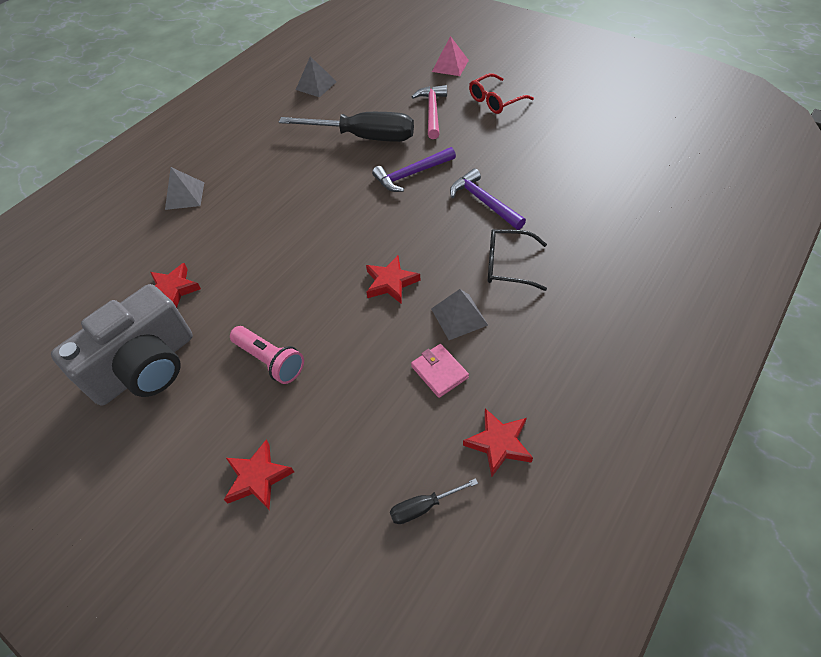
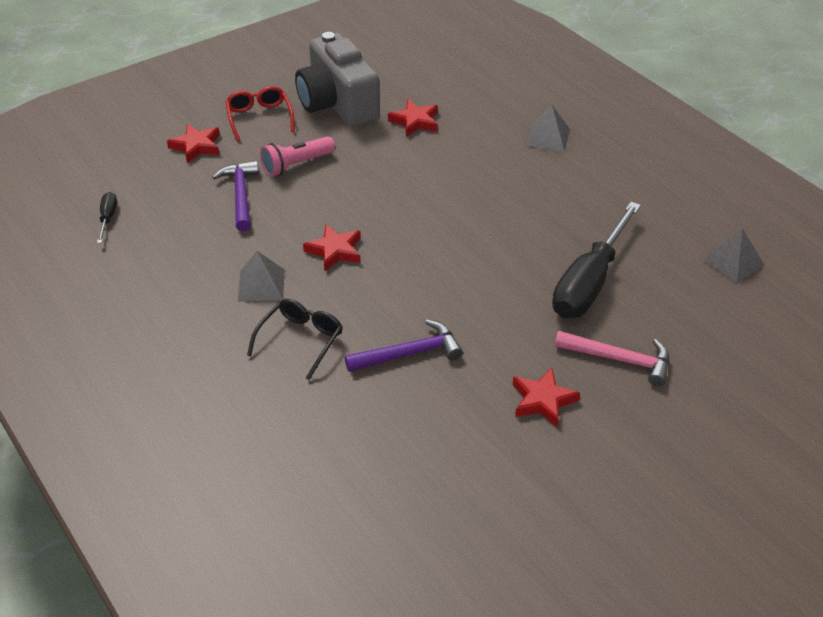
camera: 105 degrees right, 10 degrees down
purple hammer [372,147,456,192] -> purple hammer moved to [212,161,259,231]
pink wallet [411,344,469,398] -> none
pink pyramid [432,36,469,76] -> none
red star [463,408,533,477] -> red star moved to [513,368,580,427]
red glasses [469,73,534,114] -> red glasses moved to [225,86,295,142]

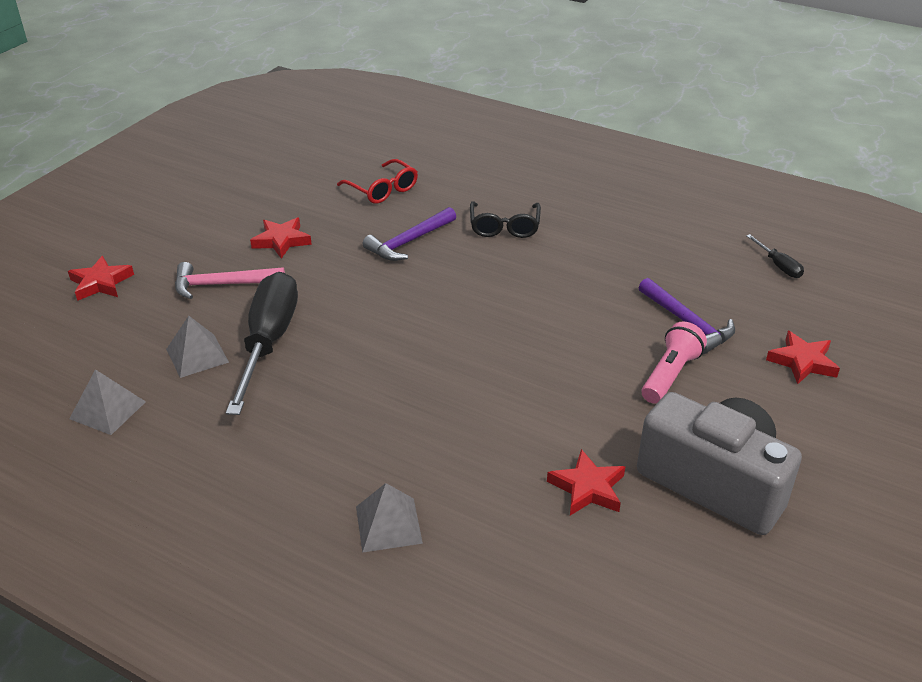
camera: 155 degrees right, 5 degrees down
red glasses [225,86,295,142] -> red glasses moved to [337,159,418,204]
grey pyramid [238,251,285,302] -> grey pyramid moved to [166,316,229,378]
red star [303,224,361,271] -> red star moved to [68,256,134,301]

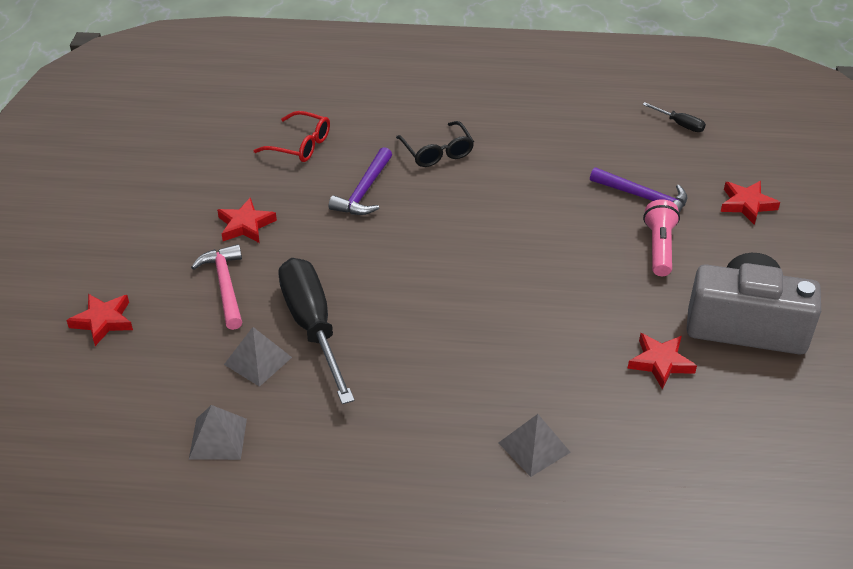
camera: 25 degrees left, 5 degrees up
pink hammer [175,262,285,299] -> pink hammer turned 105 degrees clockwise [191,244,242,330]

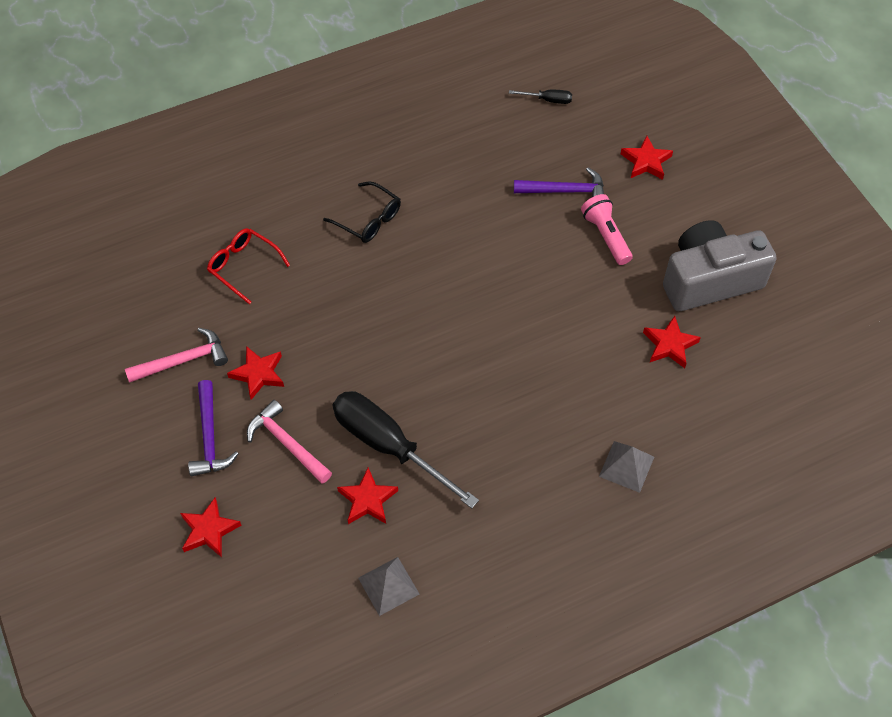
camera: 30 degrees left, 15 degrees up
grey pyramid [224,327,292,387] -> red star [337,468,398,524]
red glasses [253,111,330,162] -> red glasses turned 135 degrees counterclockwise [207,228,290,304]
purple hammer [329,147,392,215] -> purple hammer moved to [188,380,239,476]
none -> pink hammer [125,328,228,383]

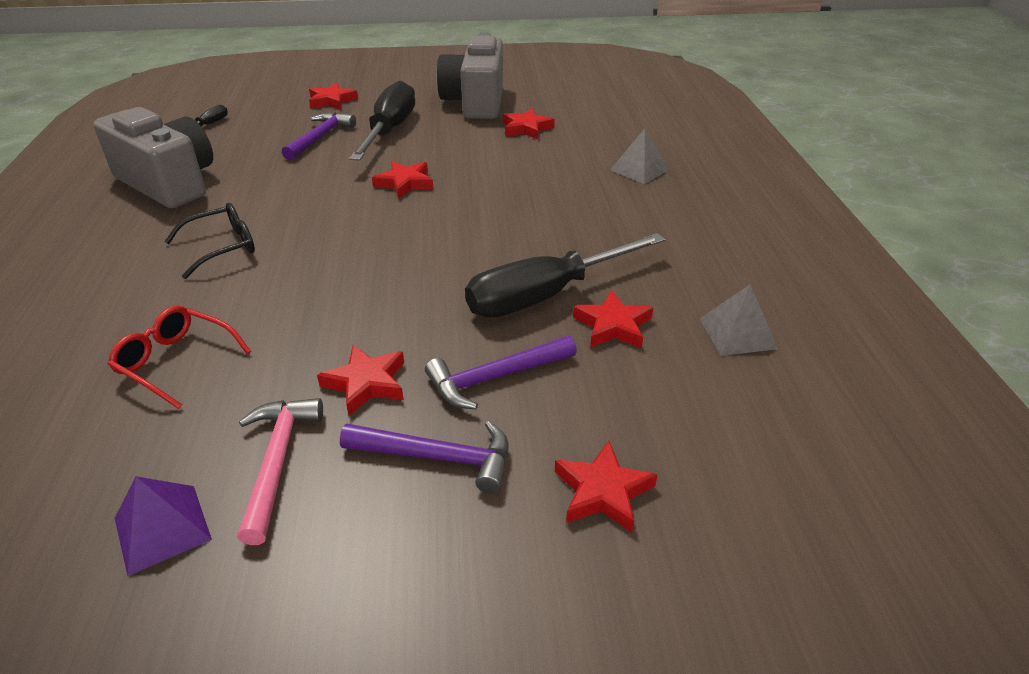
camera: 70 degrees left, 20 degrees down
red glasses [207,228,290,304] -> red glasses turned 60 degrees clockwise [108,306,251,409]
pink hammer [247,400,332,484] -> purple hammer [425,336,577,409]
pink flashlight [581,194,633,265] -> black screwdriver [349,80,415,161]
none -> grey camera [93,107,213,208]
none -> purple pyramid [115,476,212,576]
none -> red star [372,161,433,199]

